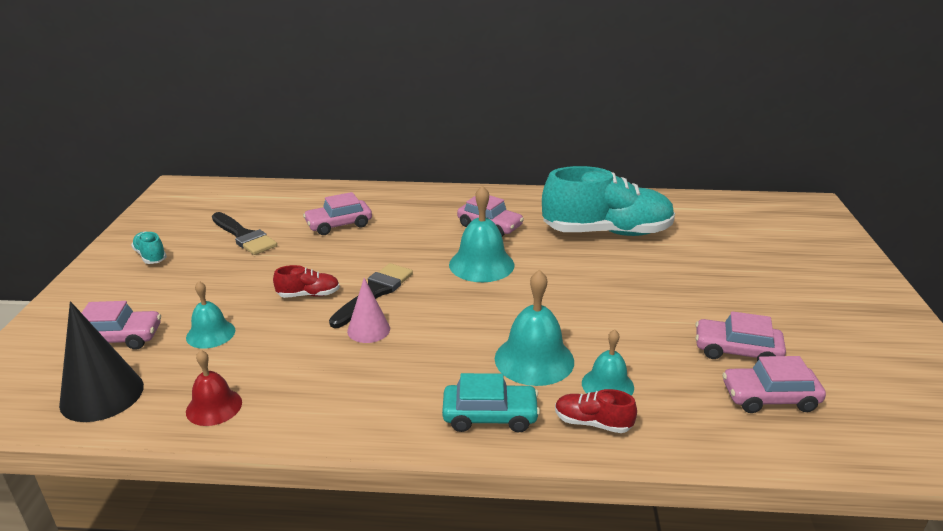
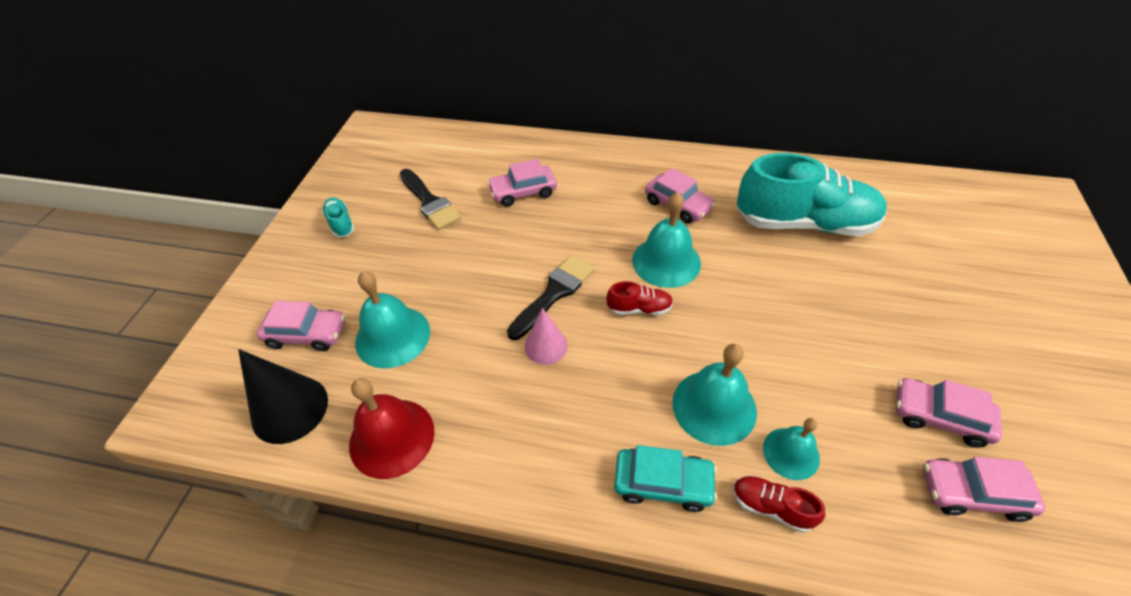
camera: 10 degrees right, 20 degrees up
turquoise bell [186,281,235,349] -> turquoise bell [355,271,430,368], size x1.60
red bell [186,350,242,426] -> red bell [349,378,435,479], size x1.60
red shoe [273,265,340,298] -> red shoe moved to [606,281,673,315]

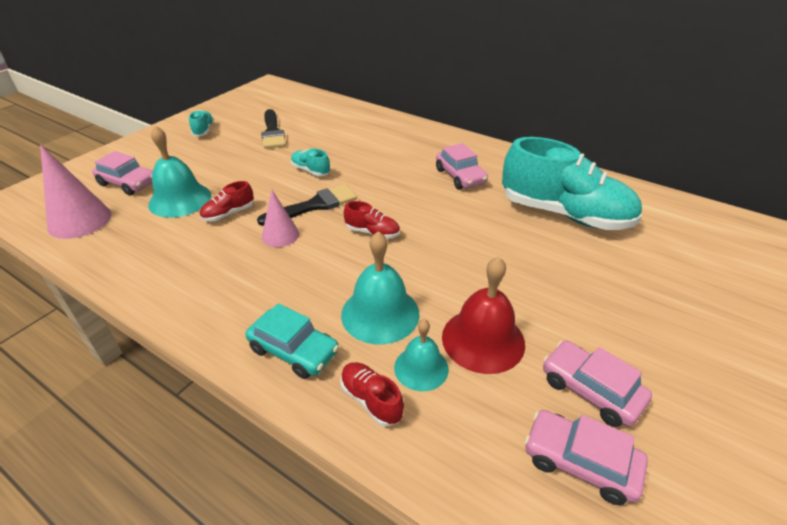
camera: 20 degrees right, 10 degrees down
black cone [238,349,328,444] -> pink cone [40,144,111,239]
red bell [349,378,435,479] -> red bell moved to [442,256,525,374]
pink car [487,159,557,207] -> none
turquoise bell [632,192,701,288] -> none
none -> red shoe [199,181,254,222]
none -> turquoise shoe [291,149,330,176]

